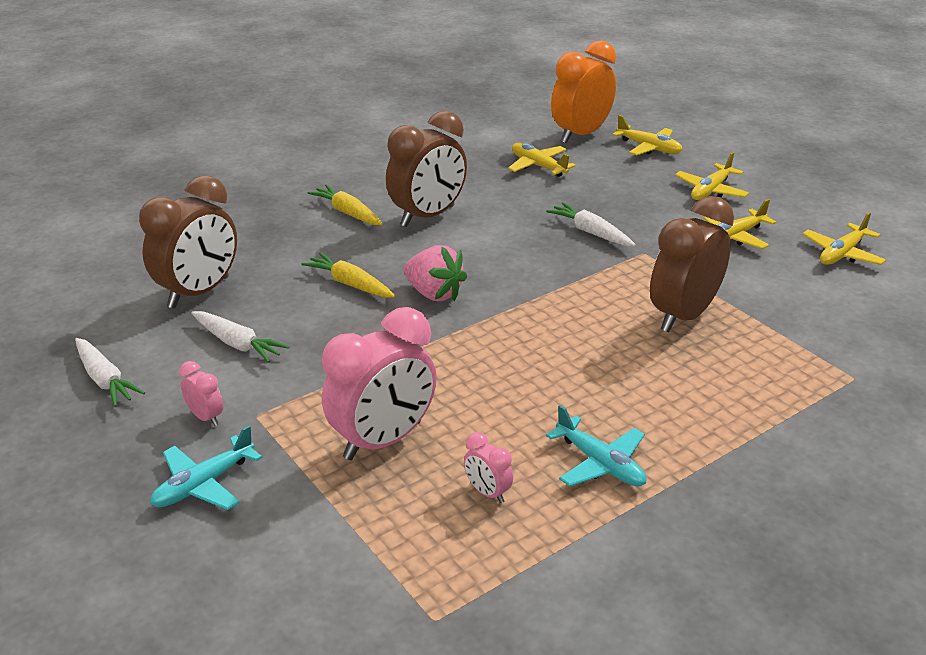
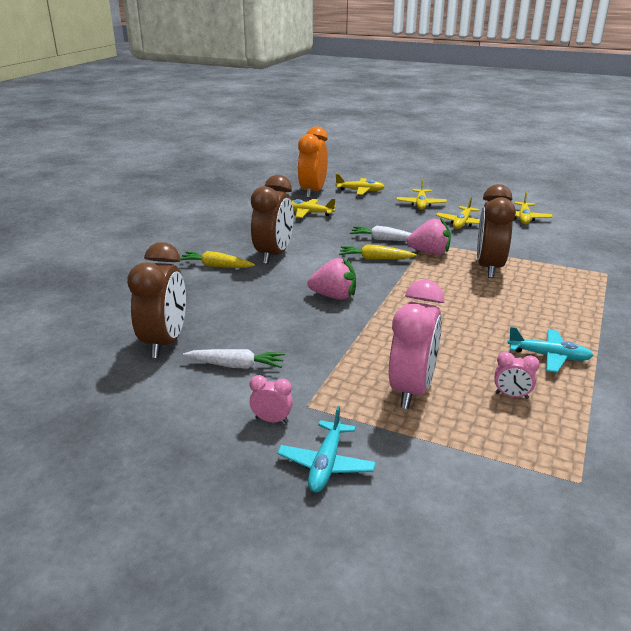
camera: 30 degrees left, 5 degrees down
white carrot [75,338,145,407] -> none
yellow carrot [301,253,395,297] -> yellow carrot moved to [339,244,417,259]
none -> pink strawberry [407,218,451,255]

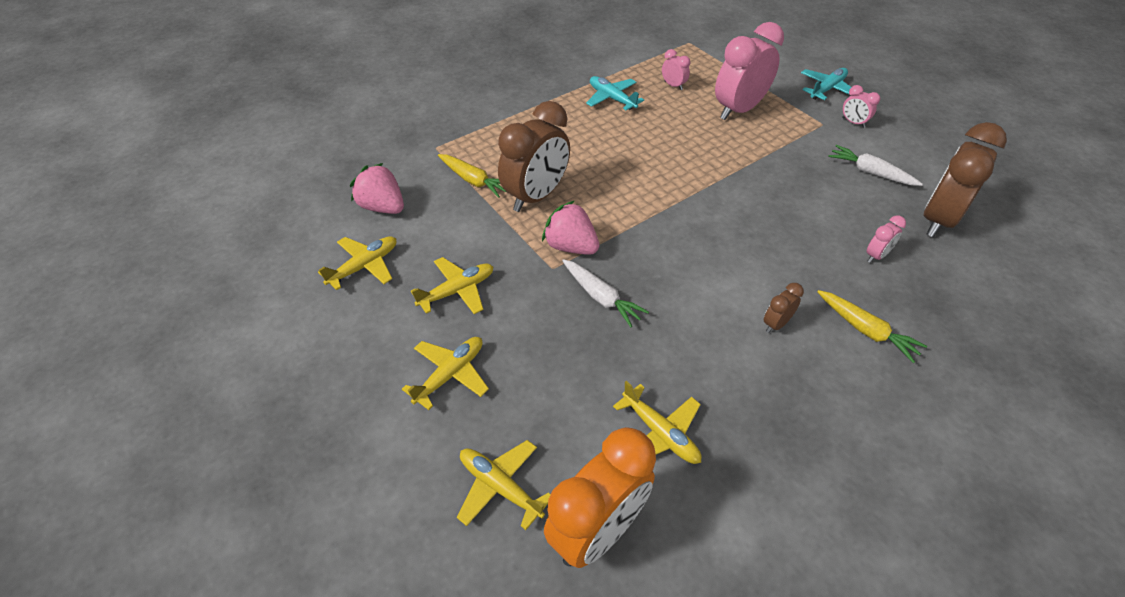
camera: 150 degrees left, 20 degrees up
brown clock [251,175,294,264] -> brown clock [764,283,804,333], size x0.44
pink strawberry [308,258,356,299] -> pink strawberry moved to [350,163,404,214]
yellow carrot [339,244,417,259] -> yellow carrot moved to [438,154,506,198]
none -> pink clock [866,215,906,263]

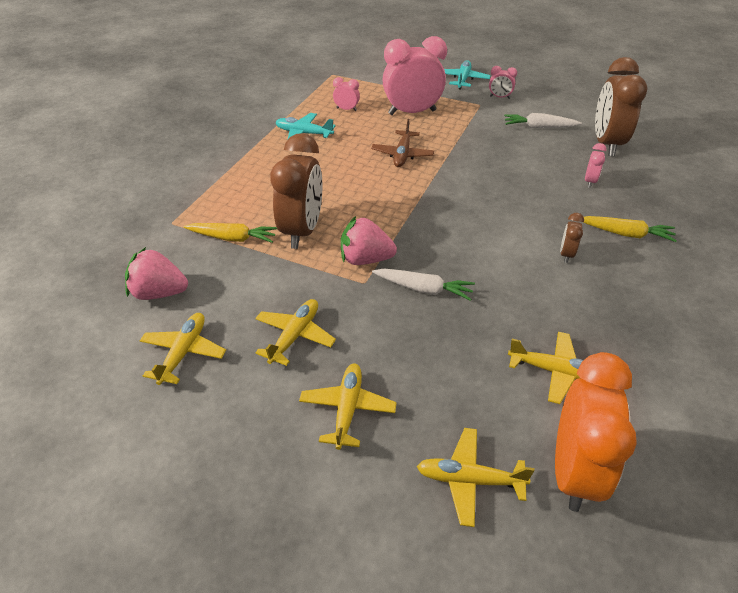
camera: 30 degrees left, 5 degrees down
pink clock [715,22,784,120] -> pink clock turned 60 degrees clockwise [383,36,447,115]
none -> brown plane [371,119,434,167]

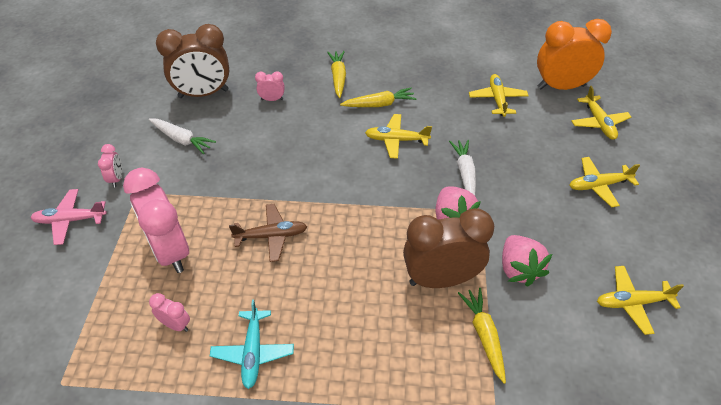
camera: 110 degrees left, 5 degrees up
pink strawberry [125,247,188,300] -> pink strawberry moved to [502,235,552,287]
yellow plane [255,299,336,366] -> yellow plane moved to [365,114,432,159]
pink clock [333,77,360,111] -> pink clock turned 120 degrees clockwise [149,293,190,332]
turquoise plane [444,60,491,90] -> pink plane [30,189,107,245]
white carrot [504,113,582,128] -> white carrot turned 45 degrees counterclockwise [149,119,216,154]
brown clock [560,213,584,263] -> yellow carrot [340,88,417,107]

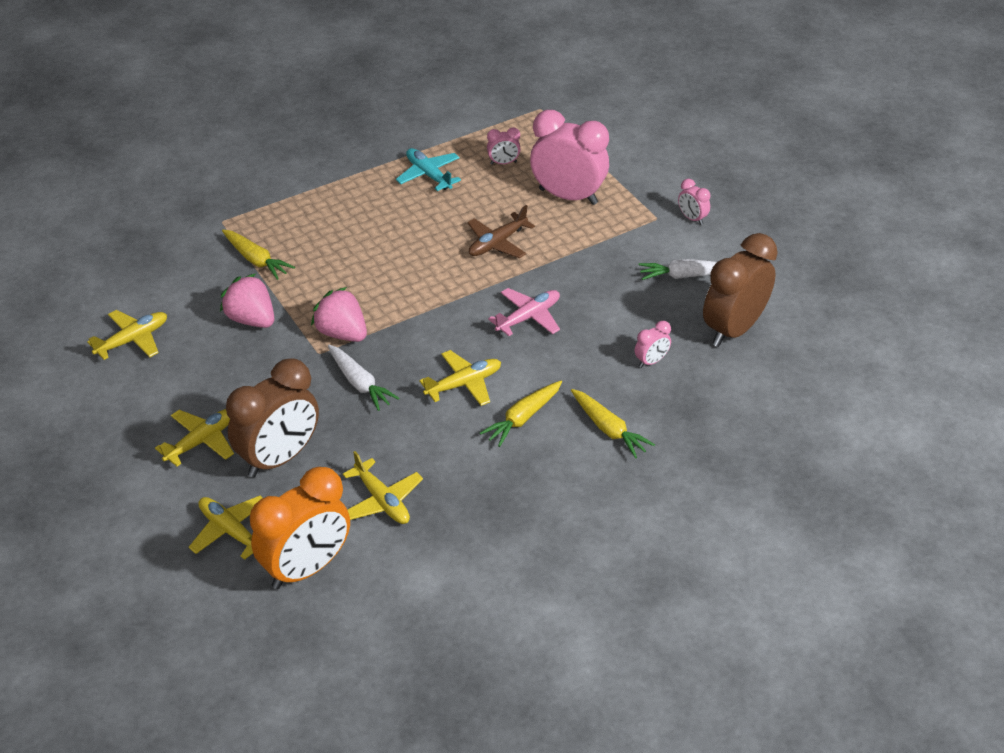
camera: 145 degrees right, 5 degrees down
pink plane [30,189,107,245] -> pink plane moved to [488,288,560,336]
brown clock [403,208,494,288] -> brown clock moved to [226,358,319,477]

